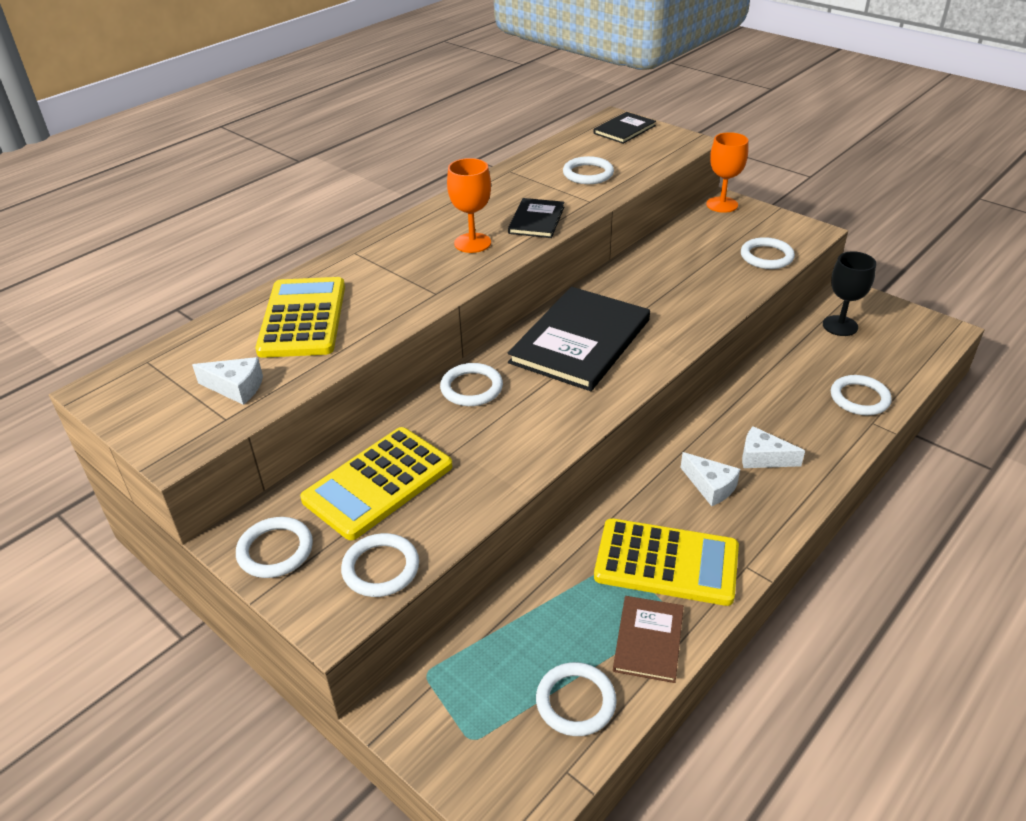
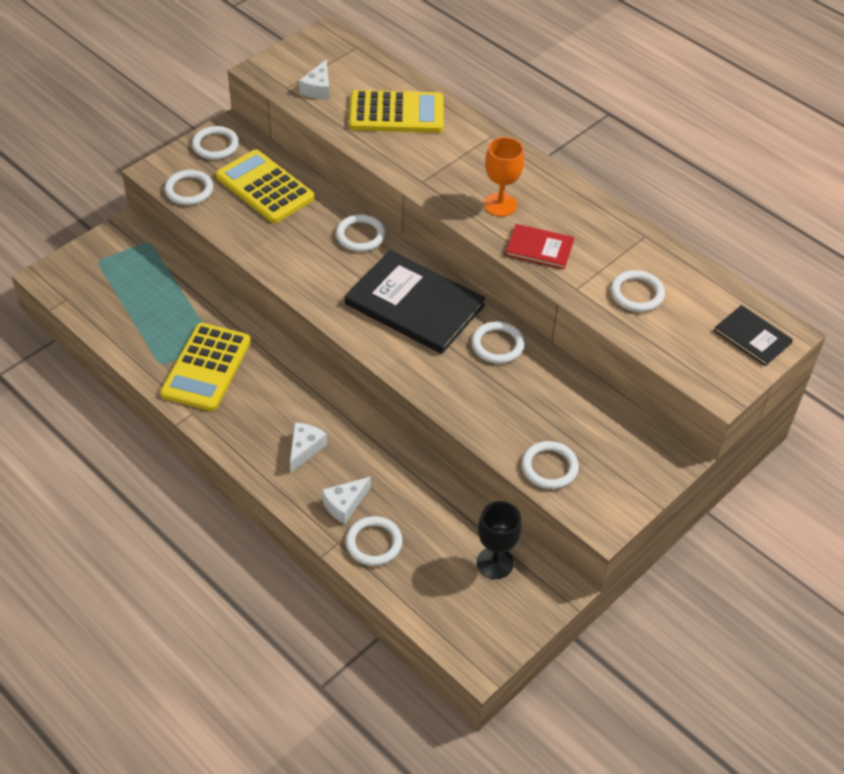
camera: 90 degrees right, 10 degrees up
black book [508,198,565,238] -> red book [505,224,574,269]
white ring [536,662,617,736] -> white ring moved to [472,321,525,364]
brown book [613,596,684,683] -> none
white cheese [681,452,740,506] -> white cheese moved to [322,477,371,524]
orange goblet [706,132,748,213] -> none

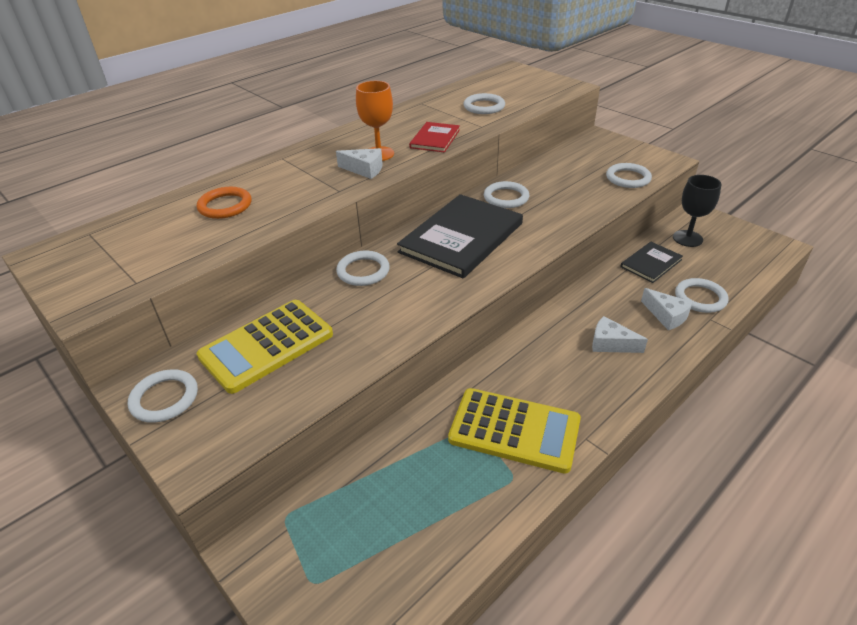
camera: 85 degrees left, 10 degrees down
white ring [165,170,213,205] -> none
white cheese [299,59,330,100] -> white cheese moved to [336,148,383,179]
yellow calculator [349,90,444,133] -> orange ring [197,187,251,219]
black book [714,305,793,366] -> black book moved to [620,242,683,283]

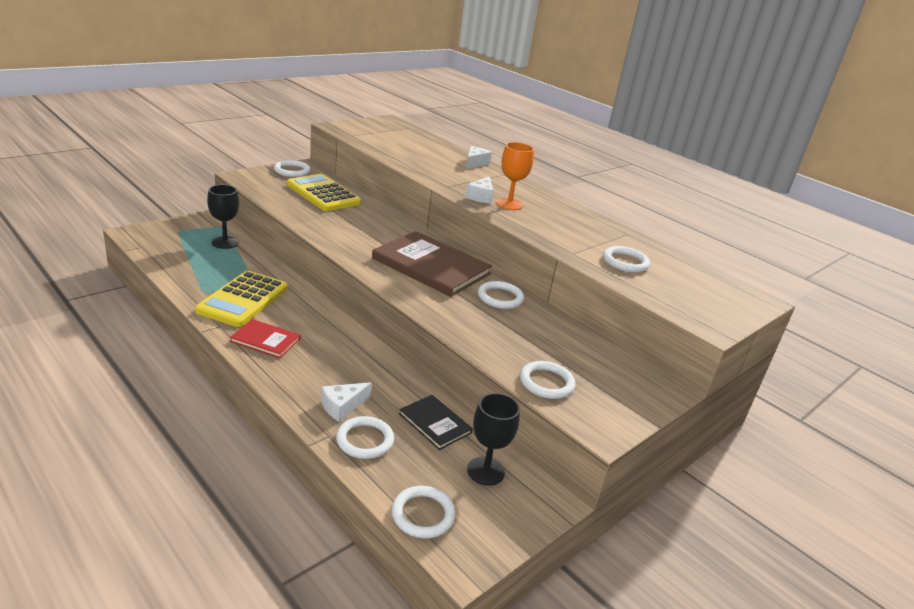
camera: 85 degrees right, 10 degrees down
orange ring [197,187,251,219] -> none
white ring [336,251,390,286] -> white ring moved to [392,486,456,538]
black book [397,194,523,279] -> brown book [372,231,492,297]
red book [409,122,460,153] -> red book moved to [230,319,301,358]
white cheese [592,316,648,353] -> white cheese moved to [466,146,492,169]
none -> black goblet [207,185,239,249]

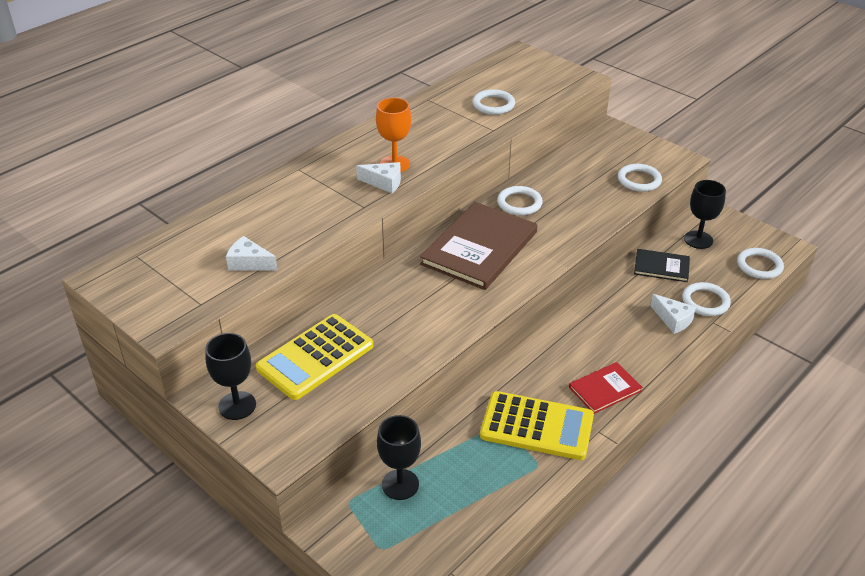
camera: 90 degrees left, 10 degrees up
red book [230,319,301,358] -> red book turned 45 degrees clockwise [569,362,643,414]
white ring [274,160,311,177] -> black goblet [205,333,256,420]
black book [399,395,473,450] -> black book turned 60 degrees clockwise [634,249,690,282]
white cheese [466,146,492,169] -> white cheese moved to [226,236,278,271]

